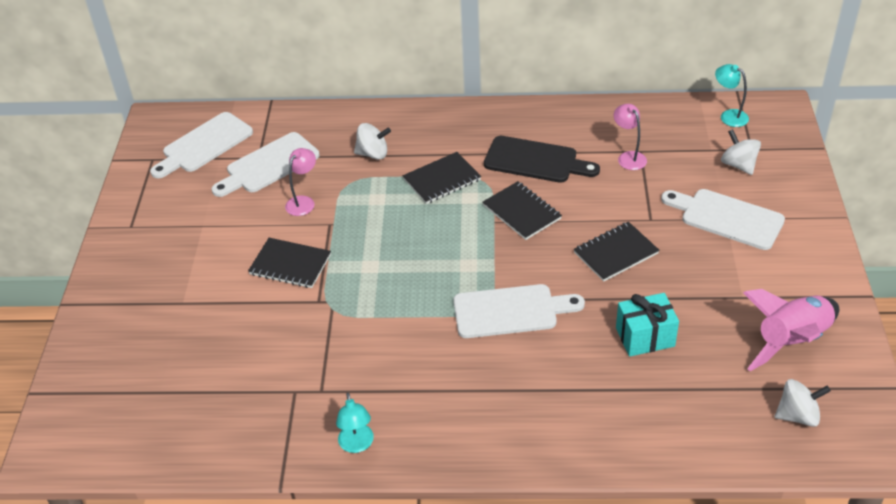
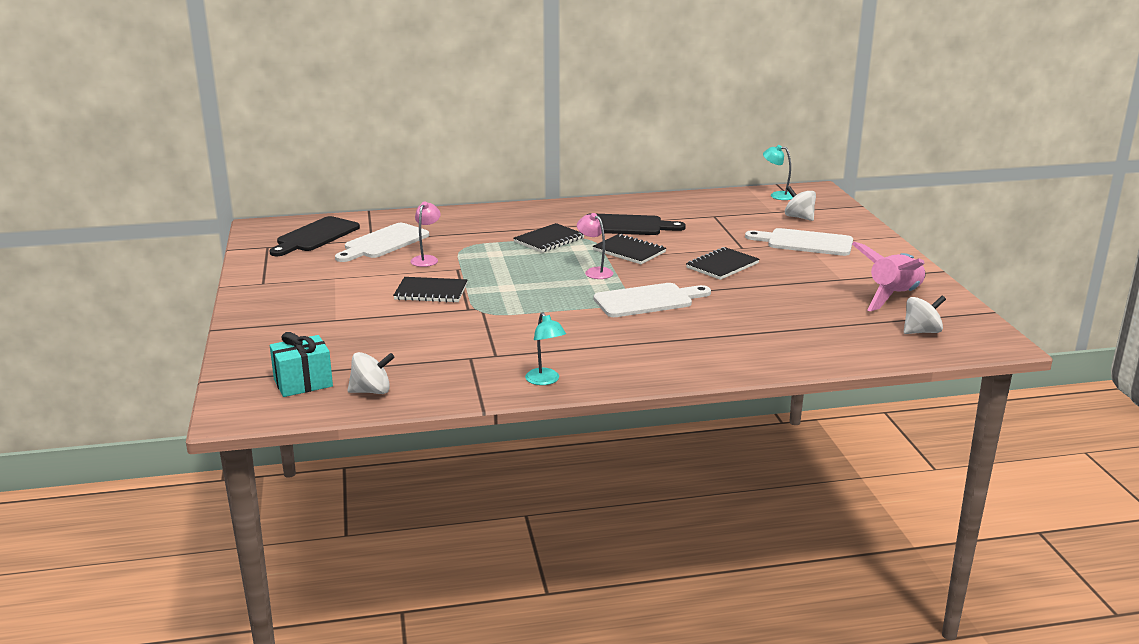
camera: 15 degrees left, 20 degrees down
white cutting board [150,112,253,179] -> black cutting board [269,216,360,256]
white spinning top [354,123,391,160] -> white spinning top moved to [347,352,395,394]
pink lamp [614,104,647,170] -> pink lamp moved to [577,213,613,279]
turquoise gift [616,293,679,357] -> turquoise gift moved to [270,332,333,397]

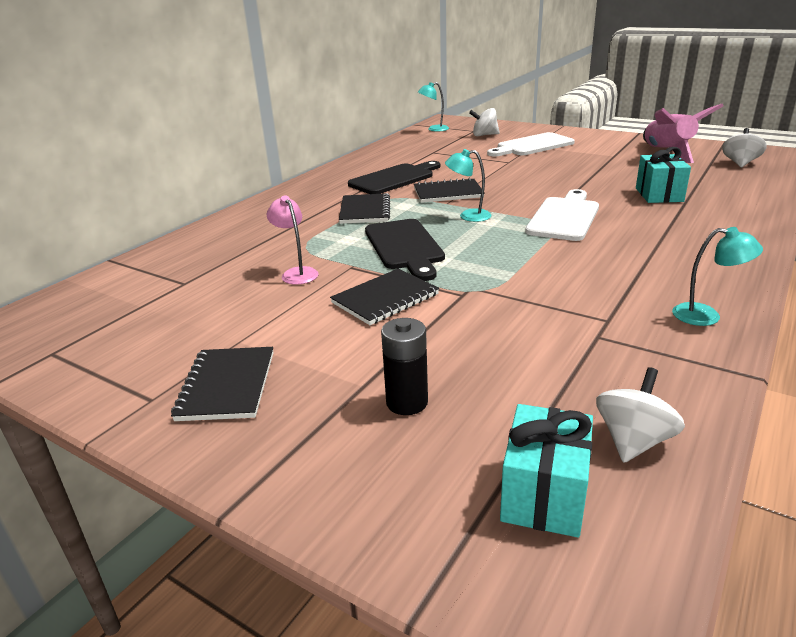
camera: 45 degrees left, 5 degrees up
black cutting board [269,216,360,256] -> black cutting board moved to [365,219,445,281]
white cutting board [335,223,429,262] -> none
pink lamp [577,213,613,279] -> turquoise lamp [445,149,491,222]
black notebook [686,247,760,280] -> black notebook moved to [171,347,273,421]
none -> black battery [381,318,428,415]
none -> turquoise gift [636,147,691,203]

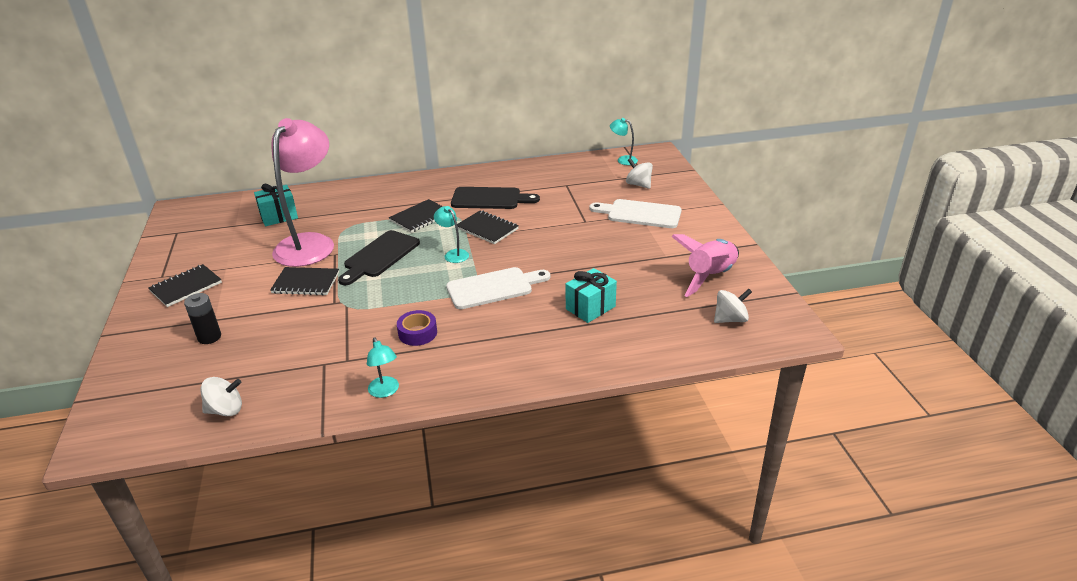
camera: 45 degrees right, 5 degrees up
pink lamp [267,196,319,285] -> pink lamp [271,118,334,267], size x2.50
turquoise gift [500,404,593,538] -> turquoise gift moved to [254,184,298,226]
none -> purple tape [397,310,437,346]

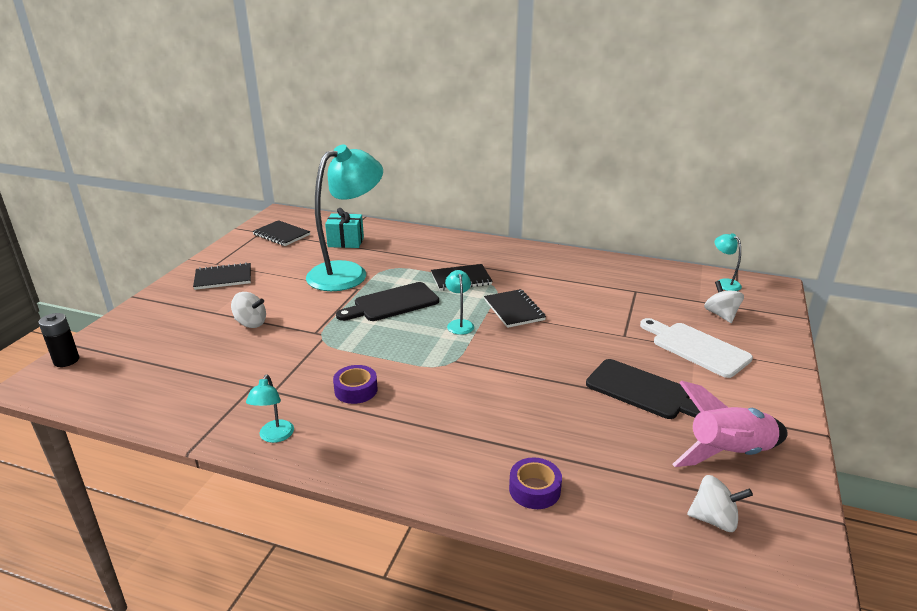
camera: 30 degrees right, 5 degrees down
black battery [184,293,221,344] -> black battery moved to [38,313,79,367]
white spinning top [200,377,242,416] -> white spinning top moved to [231,292,266,328]
black notebook [270,267,339,295] -> black notebook moved to [252,220,310,246]
pink lamp [271,118,334,267] -> turquoise lamp [306,145,383,291]
white cutting board [446,267,550,309] -> none
black cutting board [451,187,540,209] -> black cutting board moved to [586,359,700,419]
turquoise gift [566,268,617,323] -> none
none -> purple tape [509,457,562,509]

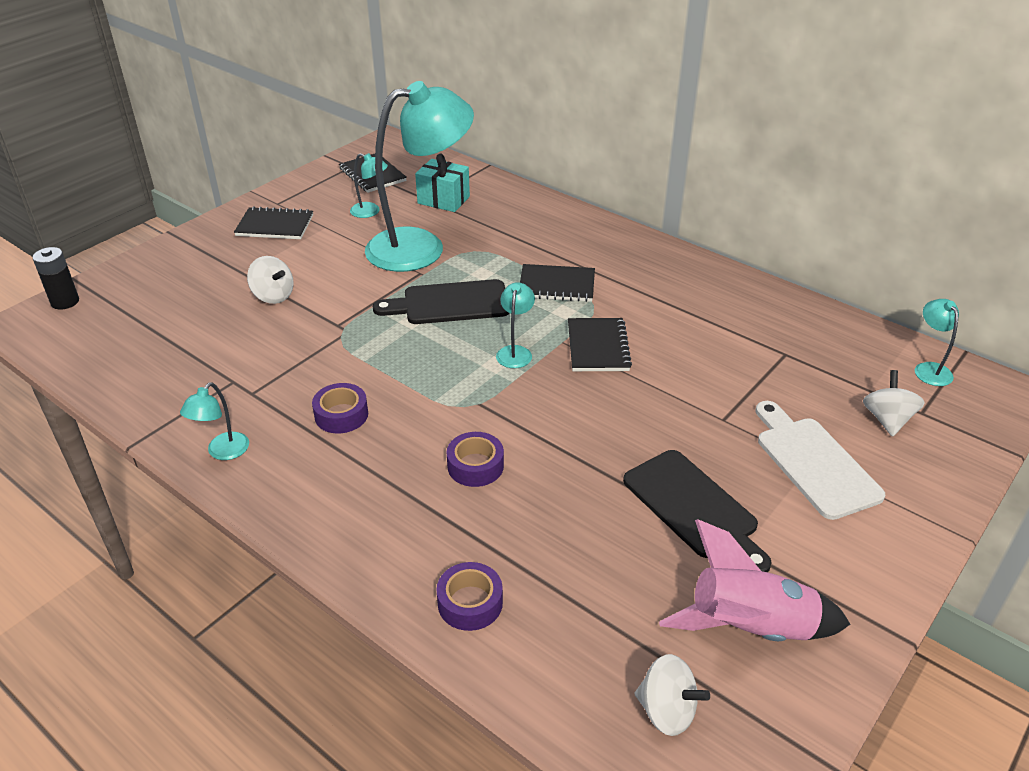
camera: 20 degrees right, 10 degrees up
none -> turquoise lamp [350,153,388,218]
none -> purple tape [447,432,504,487]

